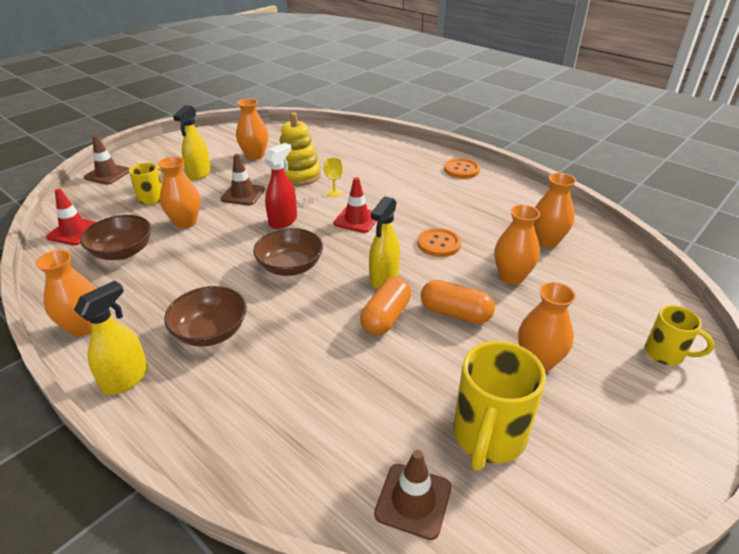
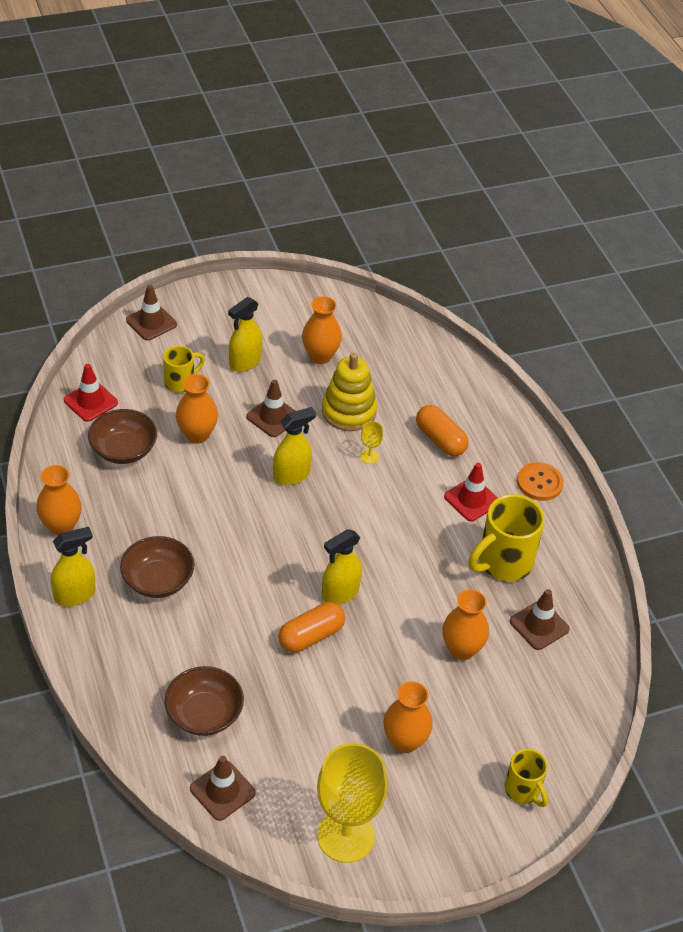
camera: 25 degrees right, 10 degrees up
brown bowl [253,228,323,276] -> brown bowl moved to [165,666,244,736]
red spray bottle [264,143,297,229] -> yellow spray bottle [273,407,316,485]
red traffic cone [334,177,376,233] -> red traffic cone moved to [444,463,498,521]
orange button [417,228,461,257] -> none
orange capsule [421,280,495,324] -> orange capsule moved to [416,405,469,456]
yellow mug [453,341,546,471] -> yellow mug moved to [468,494,545,581]
orange vase [534,173,576,247] -> brown traffic cone [510,589,570,650]
none -> yellow goblet [317,743,388,863]

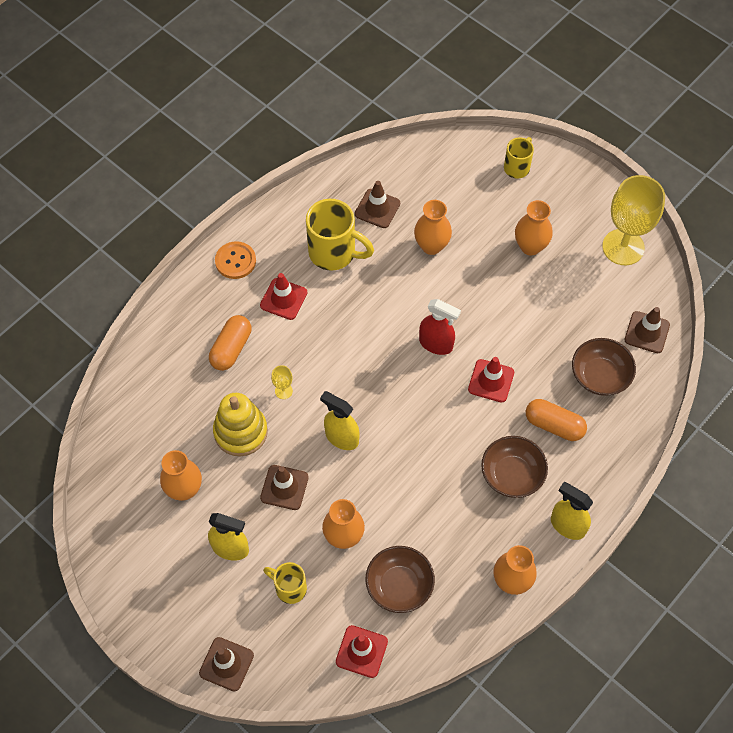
camera: 115 degrees left, 15 degrees up
orange capsule [278,602,345,653] -> orange capsule moved to [526,399,587,441]
yellow spray bottle [322,529,362,604] -> red spray bottle [419,299,461,355]
none -> red traffic cone [468,357,514,403]

